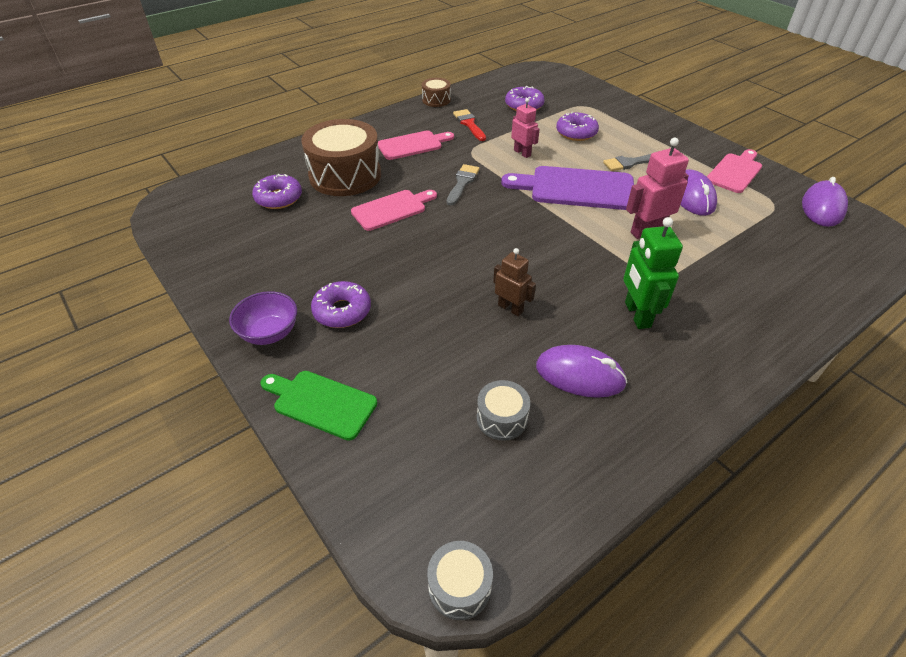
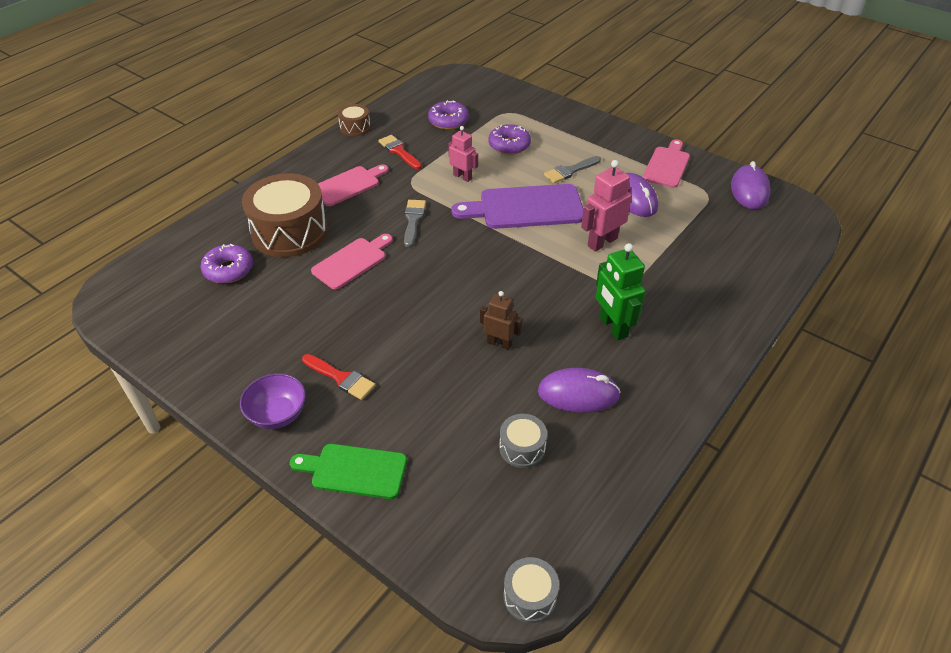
camera: 15 degrees left, 0 degrees up
purple donut [311,281,371,328] -> red brush [302,354,375,400]

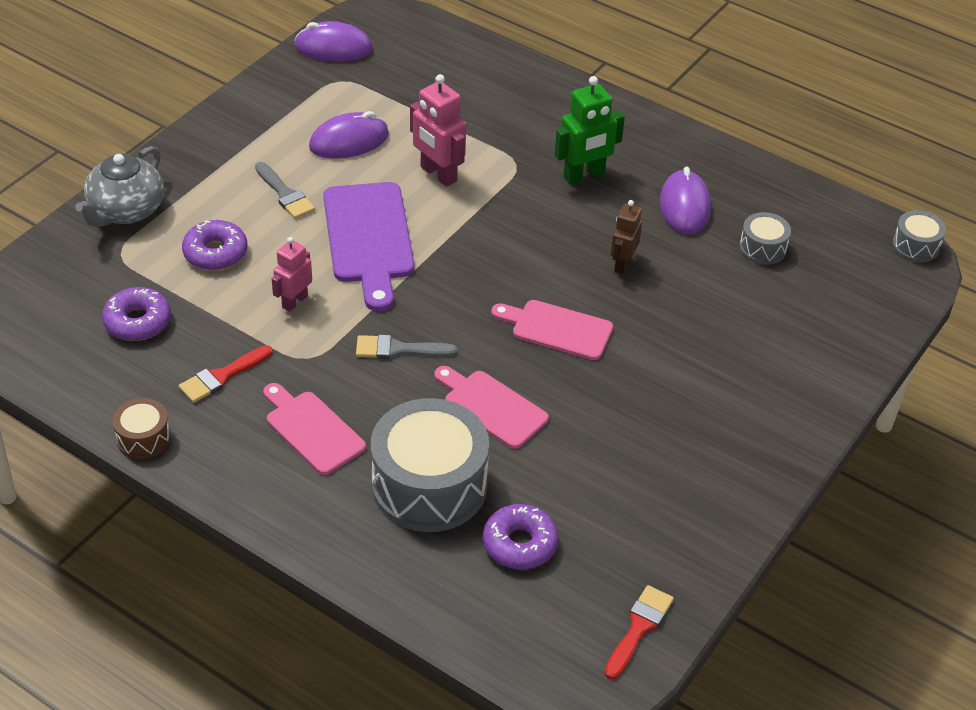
camera: 95 degrees left, 0 degrees up
purple bowl [240,373,306,429] -> none
brown drum [242,173,328,257] -> grey drum [371,398,489,532]
green cutting board [290,444,407,499] -> none
red brush [302,354,375,400] -> red brush moved to [605,585,674,679]
pink cutting board [643,139,690,188] -> pink cutting board moved to [491,300,613,360]
none -> grey teapot [76,146,164,227]

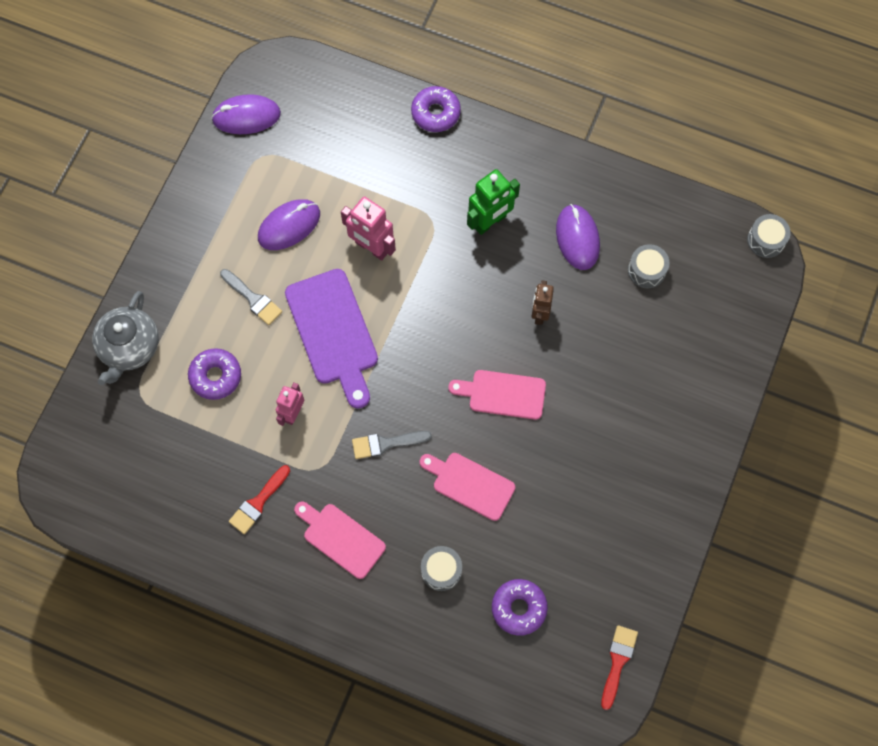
camera: 10 degrees left, 25 degrees up
purple donut [102,287,171,341] -> purple donut moved to [411,86,461,132]
brown drum [112,398,171,459] -> none
grey drum [371,398,489,532] -> grey drum [421,546,462,591], size x0.47

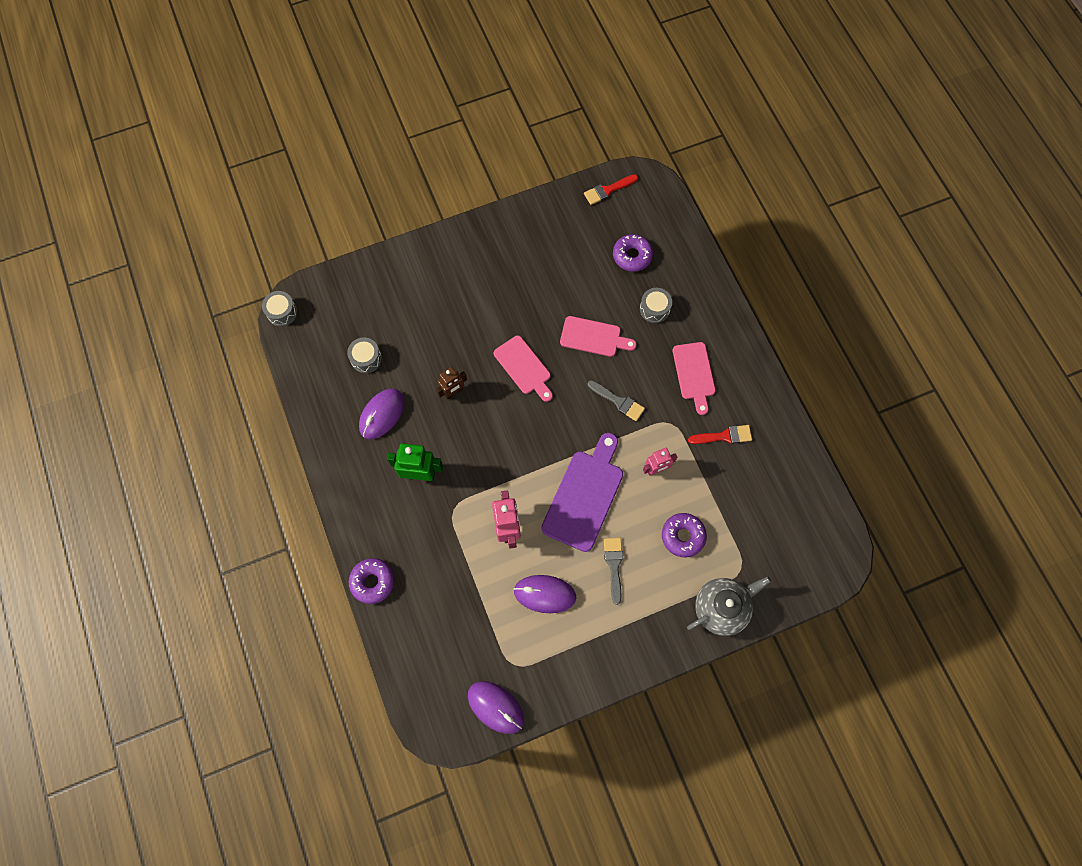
camera: 135 degrees left, 0 degrees up
pink cutting board [420,453,515,521] -> pink cutting board turned 60 degrees counterclockwise [560,316,637,357]

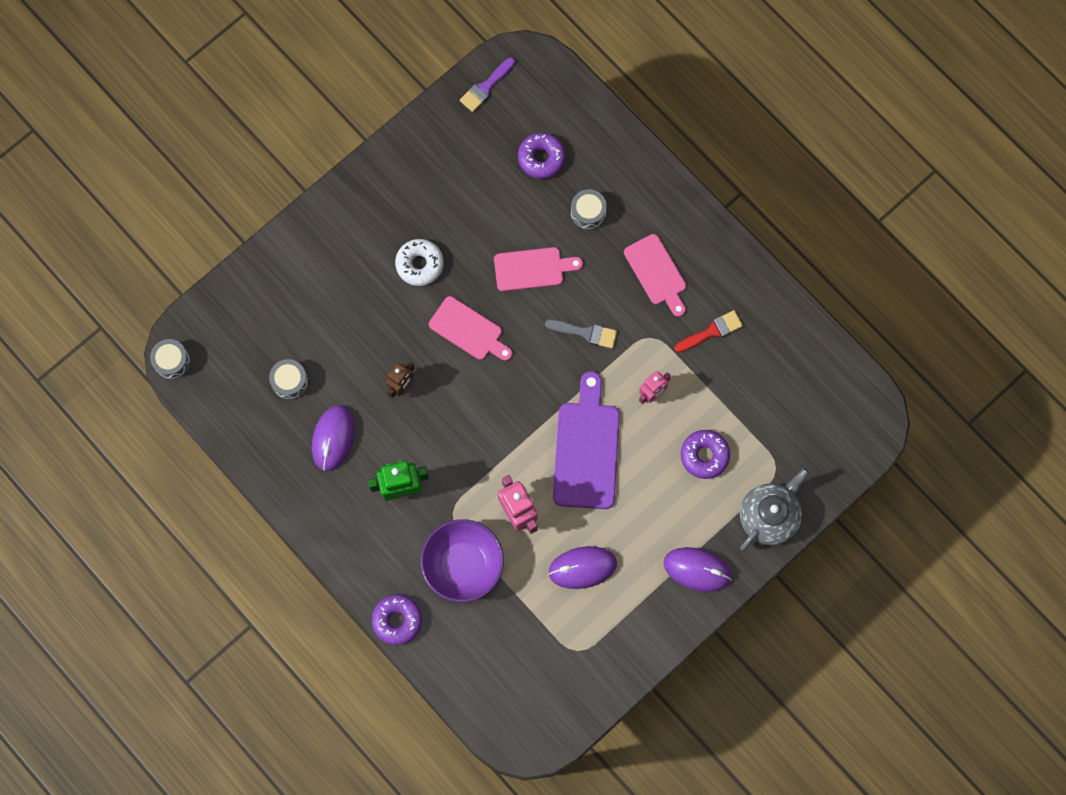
camera: 20 degrees left, 5 degrees up
purple mouse [468,681,524,734] -> purple mouse moved to [664,547,732,592]
red brush [584,174,638,205] -> purple brush [460,57,515,112]
grey brush [604,538,623,605] -> none
none -> white donut [395,239,444,286]
none -> purple bowl [420,519,504,602]

